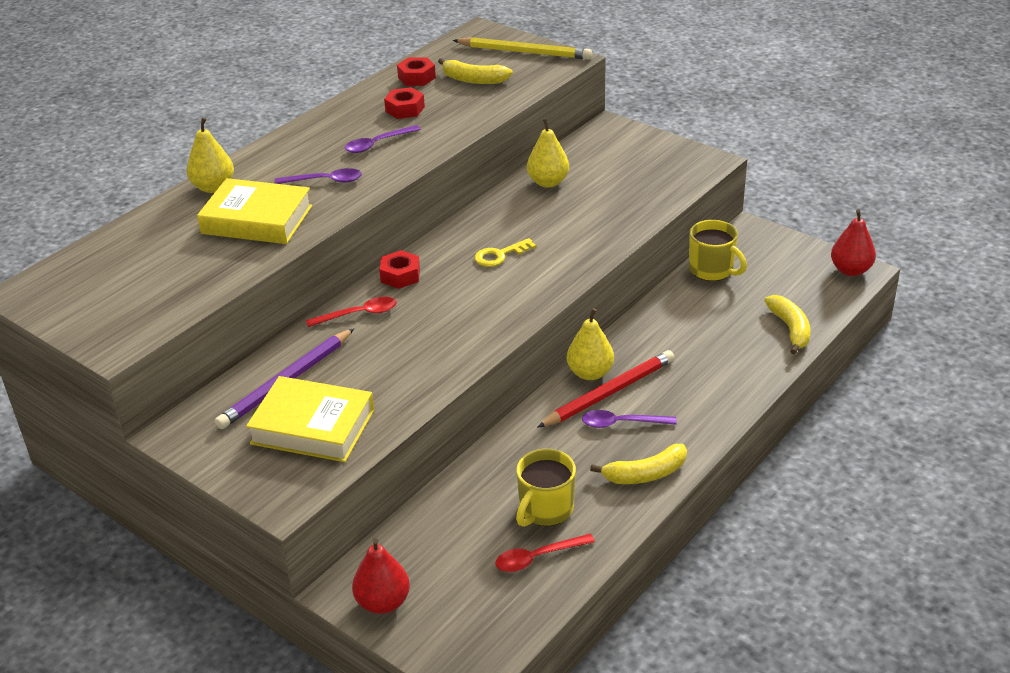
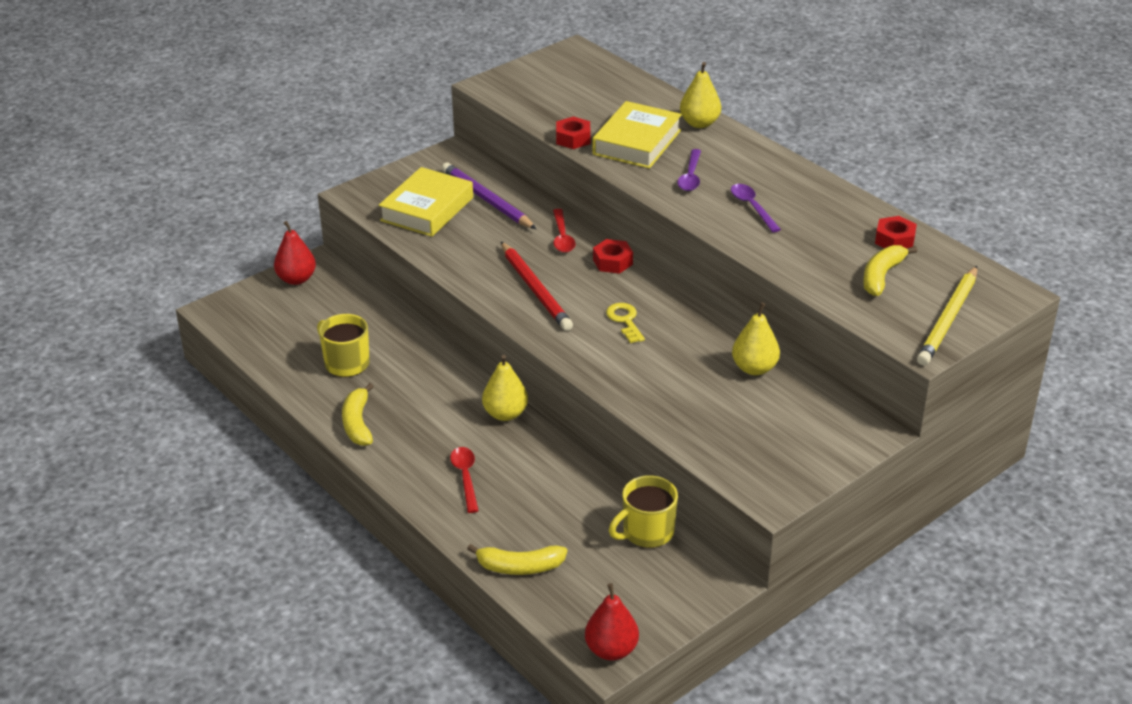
camera: 100 degrees right, 0 degrees up
red nut [384,87,425,119] -> red nut moved to [556,117,590,149]
red spoon [495,534,595,572] -> red spoon moved to [450,447,479,513]
red pencil [537,350,675,428] -> red pencil moved to [501,242,573,331]
purple spoon [582,410,677,428] -> none

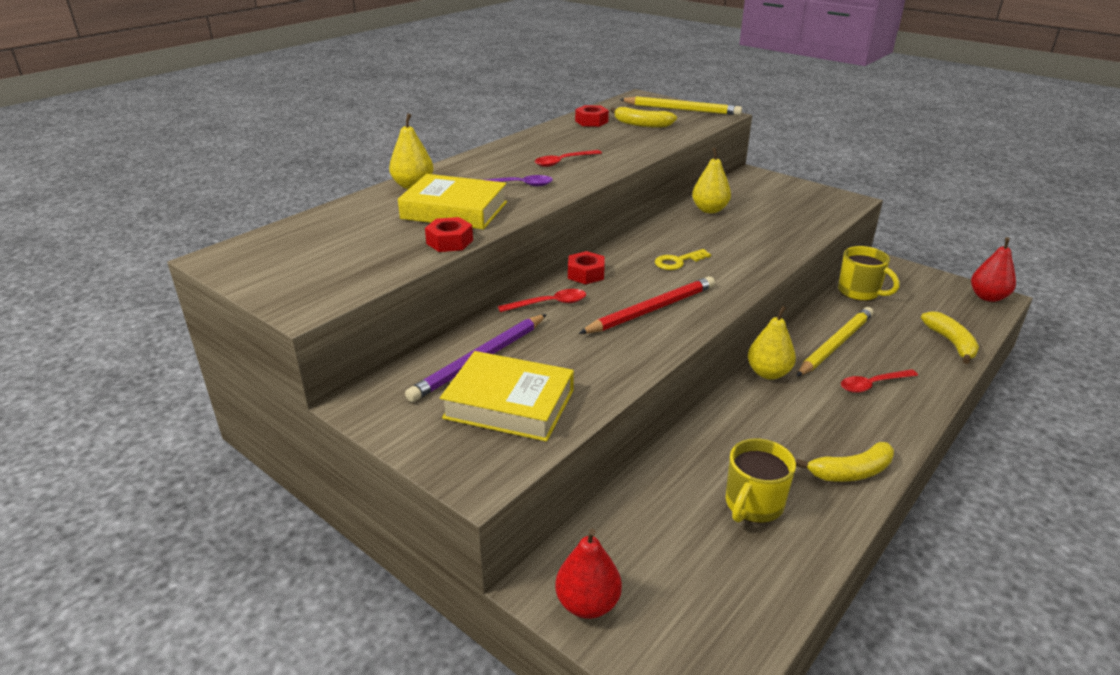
camera: 100 degrees left, 5 degrees down
purple spoon [731,184,781,232] -> red spoon [535,150,602,167]
none -> yellow pencil [797,307,874,376]

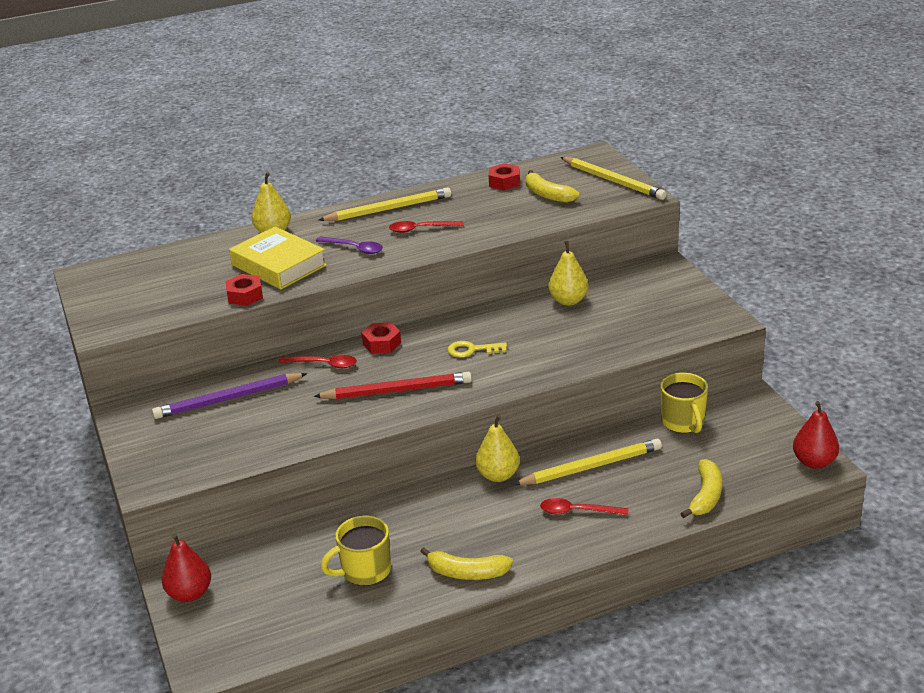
camera: 30 degrees right, 0 degrees up
yellow book [440,351,574,442] -> none
none -> yellow pencil [319,187,451,221]

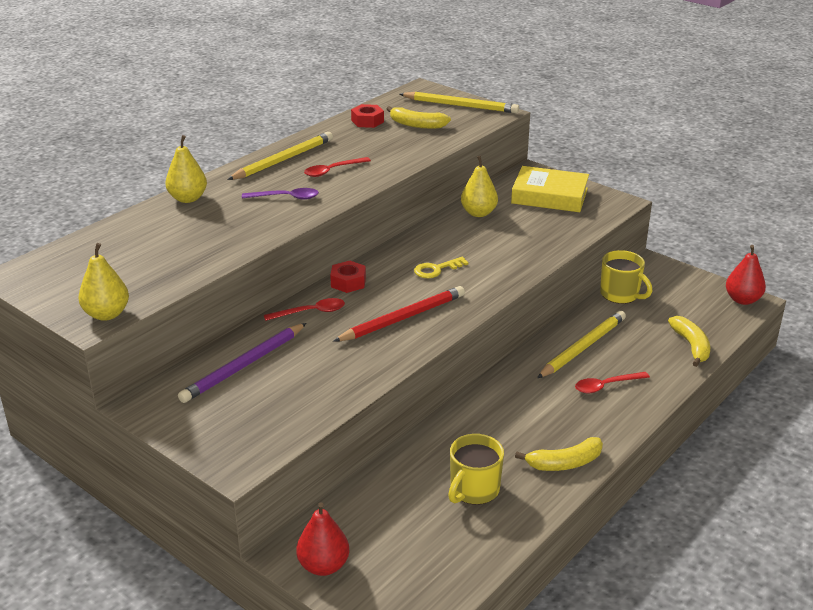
camera: 30 degrees left, 0 degrees up
red nut [225,274,263,306] -> none
yellow book [229,226,327,289] -> yellow book moved to [511,166,589,212]
yellow pear [475,415,520,482] -> yellow pear moved to [78,243,129,321]

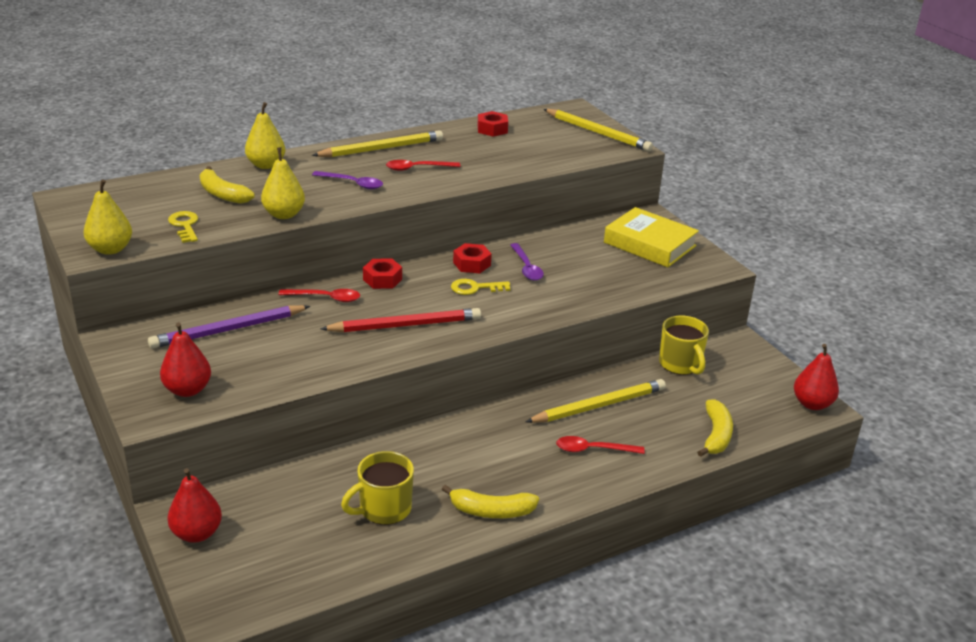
camera: 20 degrees right, 0 degrees up
yellow banana [387,106,451,129] -> yellow banana moved to [199,166,255,204]
yellow pear [461,156,498,217] -> yellow pear moved to [261,147,305,219]
none -> red pear [160,322,211,397]
none -> yellow key [168,211,198,243]
none -> red nut [453,243,492,273]
none -> purple spoon [510,243,544,281]

